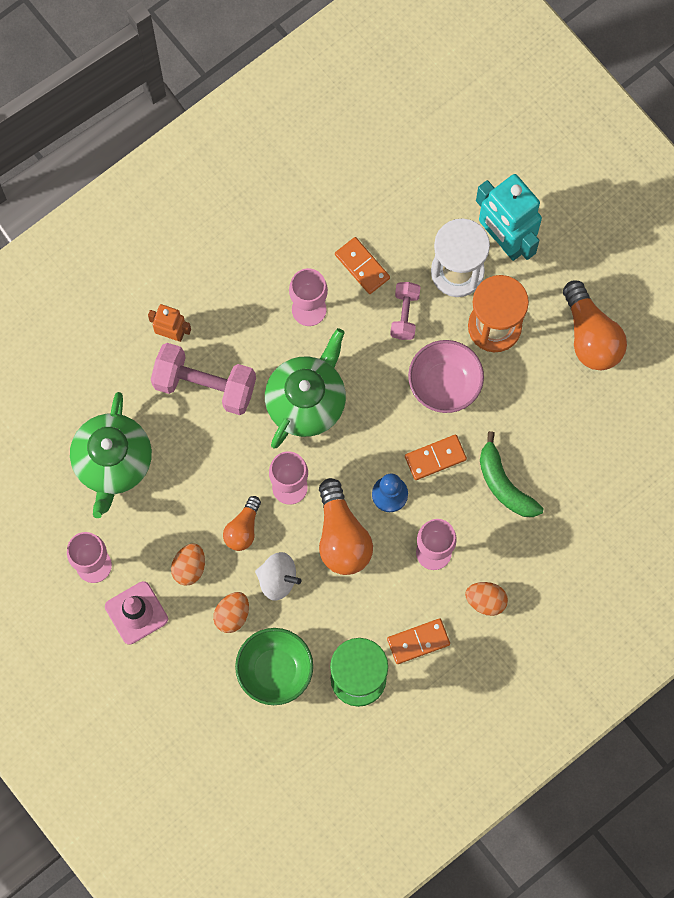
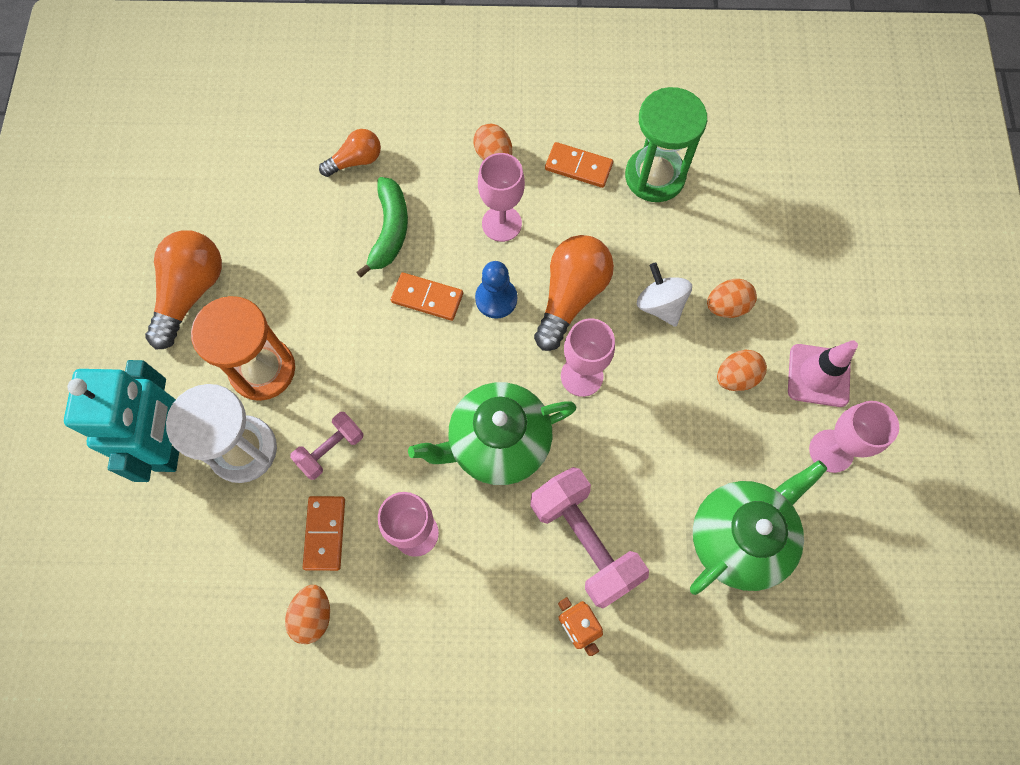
camera: 140 degrees left, 5 degrees down
orange light bulb [223,496,261,551] -> orange light bulb moved to [319,129,381,177]
green bowl [235,628,313,705] -> none
pink bowl [408,340,484,413] -> none
none -> orange egg [285,585,330,644]

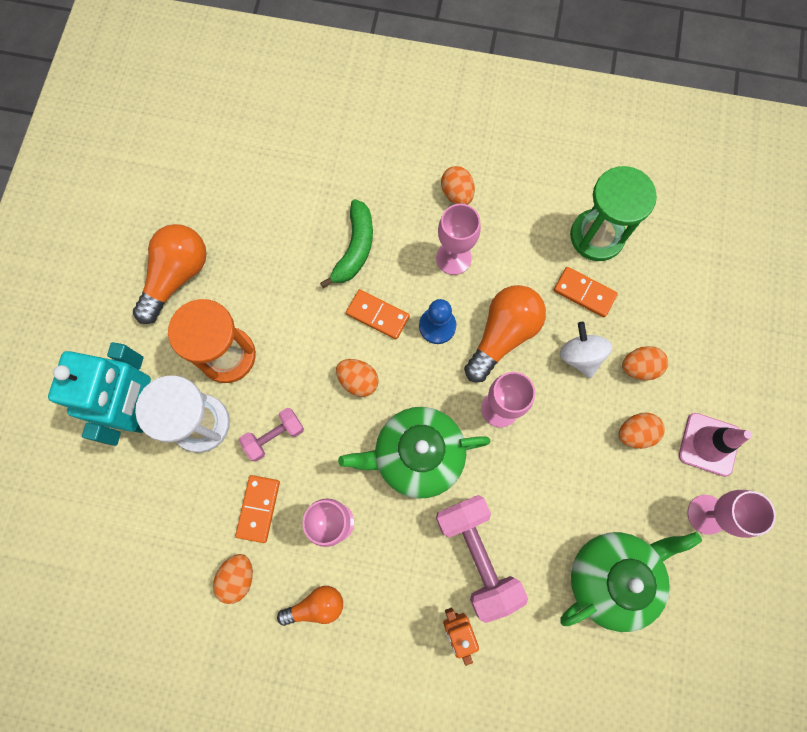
camera: 10 degrees right, 5 degrees up
orange light bulb [319,129,381,177] -> orange light bulb moved to [277,586,343,626]
orange domino [545,142,613,188] -> orange domino moved to [554,267,618,318]
none -> orange egg [336,359,379,397]

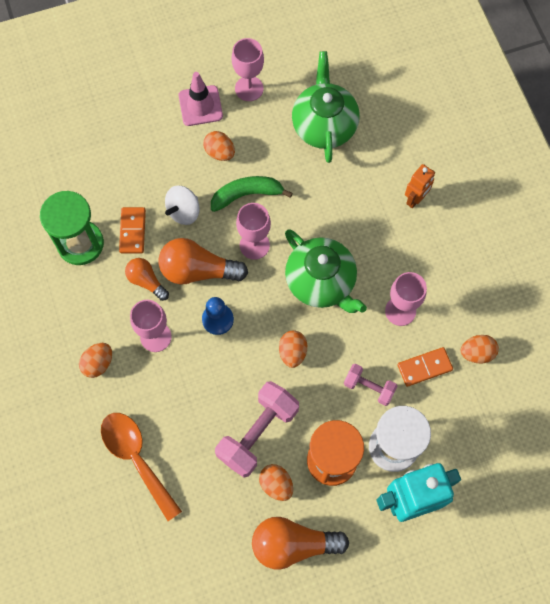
camera: 120 degrees left, 5 degrees down
orange light bulb [277,586,343,626] -> orange light bulb moved to [125,258,169,301]
green banana [320,199,373,288] -> green banana moved to [211,176,293,212]
orange domino [346,289,410,340] -> none
pink dumbbell [436,495,528,623] -> pink dumbbell moved to [215,381,299,478]
green teapot [561,532,702,632] -> green teapot turned 60 degrees clockwise [292,51,360,163]
orange egg [622,346,668,380] -> orange egg moved to [259,464,293,501]
none -> orange spoon [101,413,182,521]

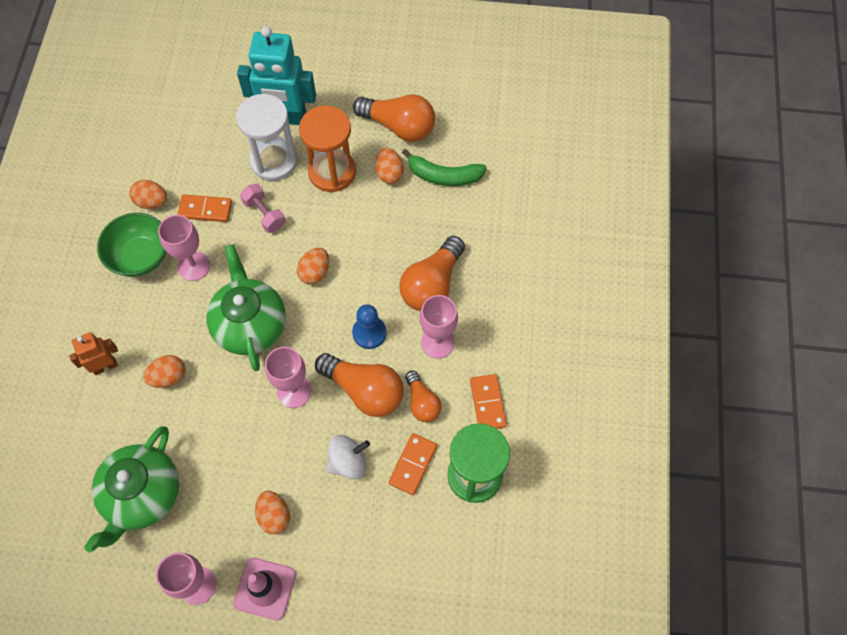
camera: 155 degrees left, 5 degrees down
orange egg [79,343,112,378] -> orange egg moved to [143,355,185,388]
orange spoon [101,413,182,521] -> none
green banana [211,176,293,212] -> green banana moved to [402,149,487,186]
pink dumbbell [215,381,299,478] -> none
none -> green bowl [97,213,166,277]
none -> orange light bulb [399,236,465,311]
none -> orange domino [470,374,507,429]

